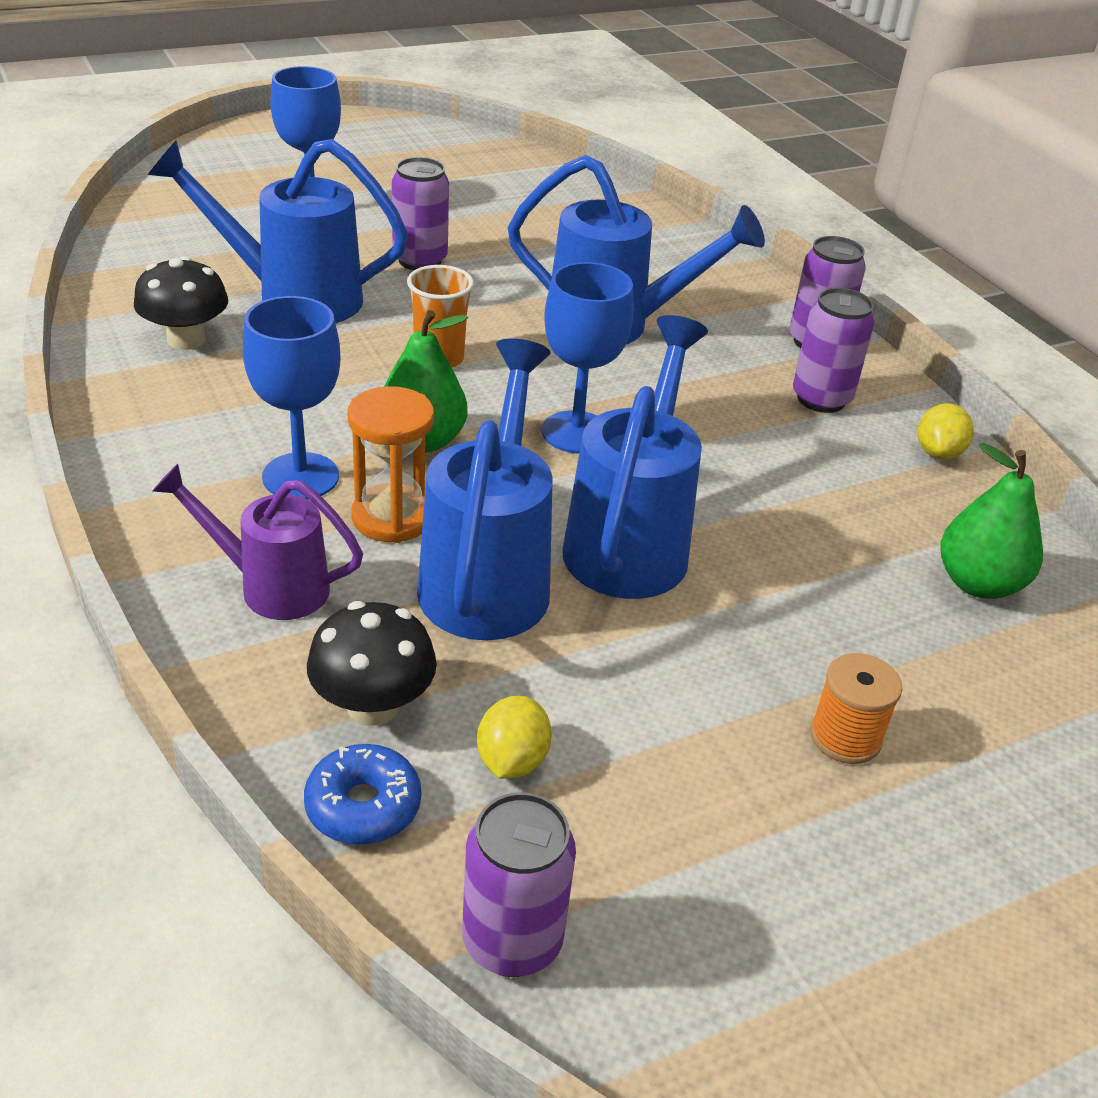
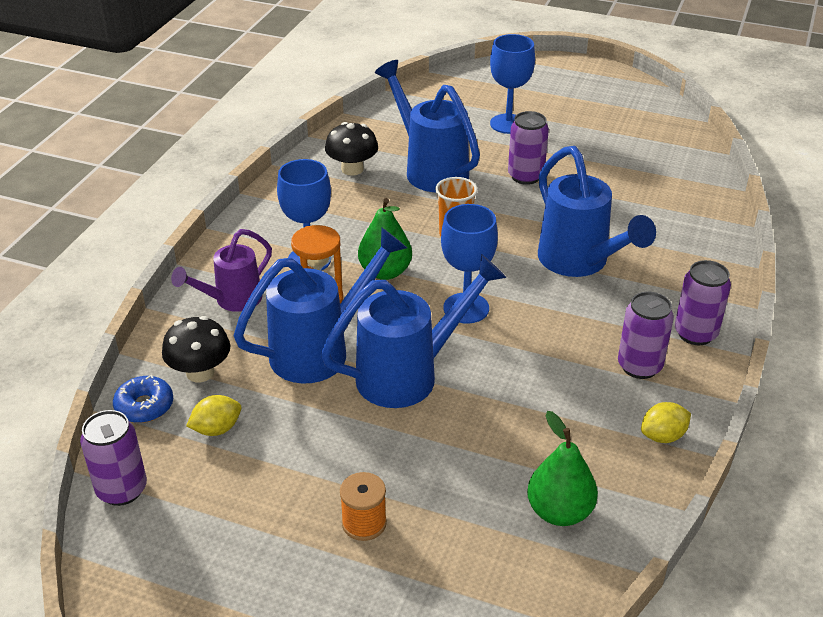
camera: 50 degrees right, 0 degrees up
purple watering can [153,464,363,620] -> purple watering can turned 105 degrees counterclockwise [171,229,272,312]

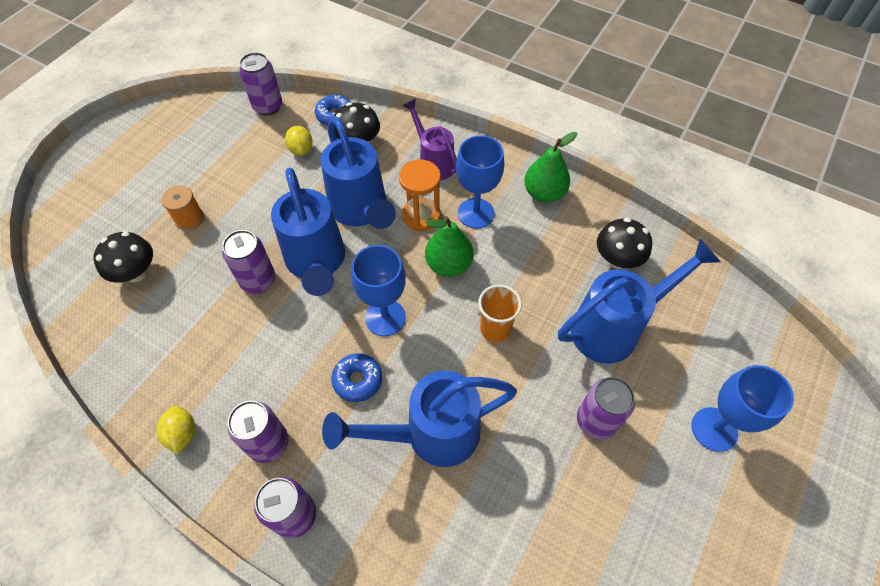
camera: 100 degrees right, 20 degrees up
green pear [527,411,598,526] -> green pear moved to [524,132,577,203]
none -> black mushroom [93,232,153,283]
none -> purple can [222,230,275,294]
none -> blue donut [331,353,382,402]

